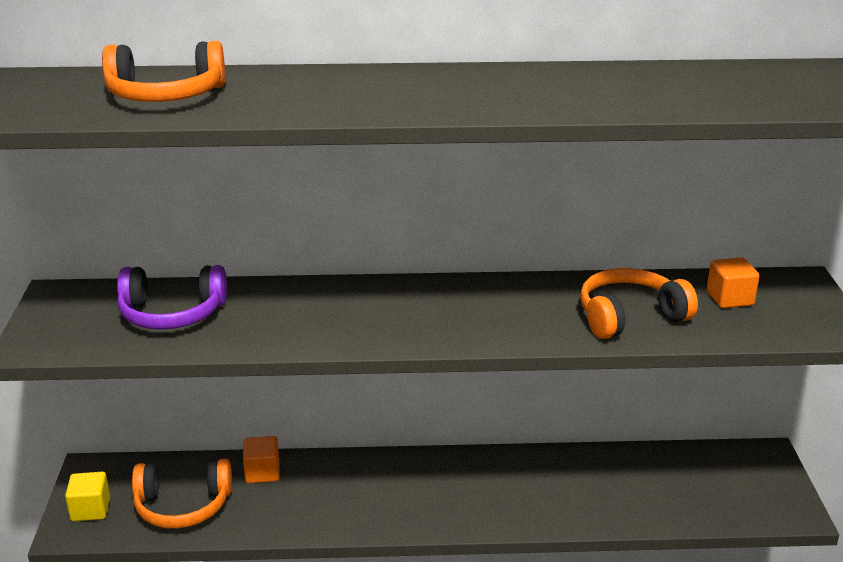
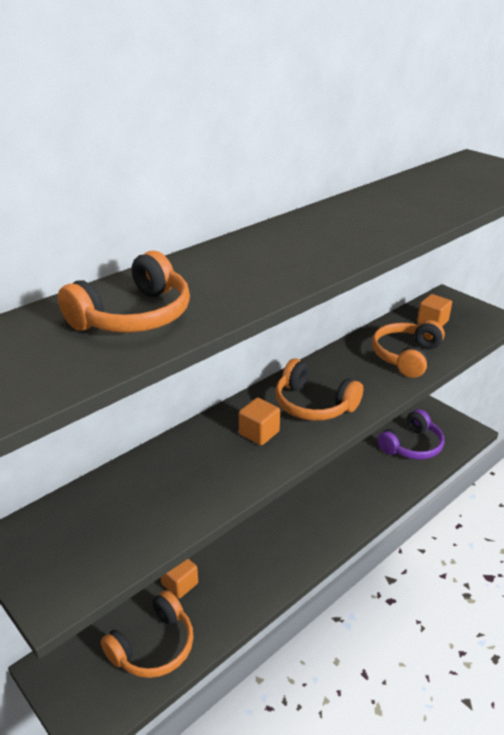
camera: 40 degrees left, 5 degrees up
yellow cube [65,472,110,521] -> none
purple headphones [117,265,227,330] -> purple headphones moved to [377,409,444,460]
none -> orange cube [239,398,280,445]
none -> orange headphones [275,358,363,421]

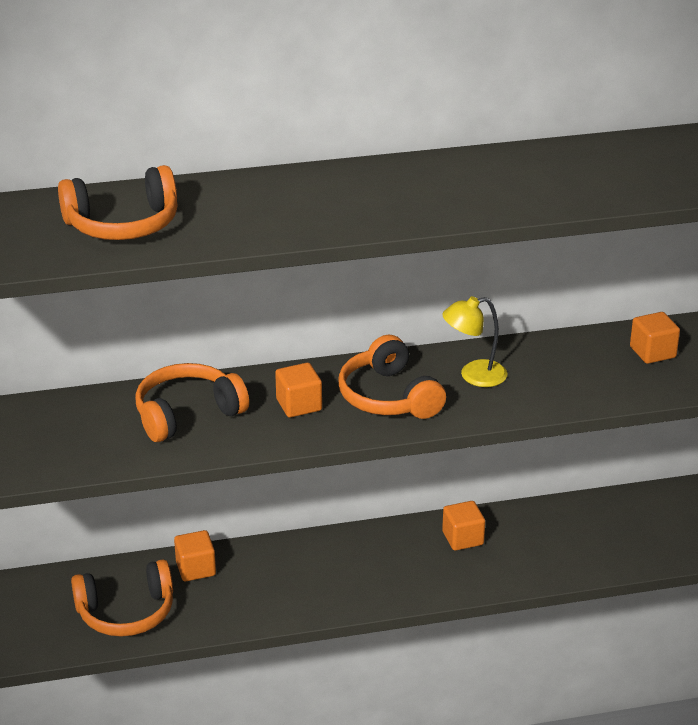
camera: 30 degrees right, 0 degrees up
orange headphones [372,320,445,378] -> orange headphones moved to [135,363,249,442]
purple headphones [377,409,444,460] -> none
none -> orange cube [442,501,485,551]
none -> yellow lamp [443,296,507,387]

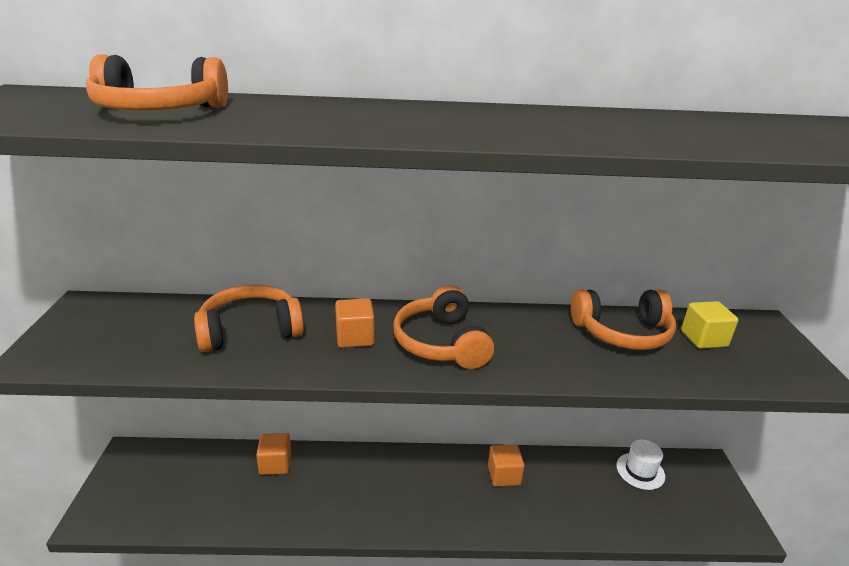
camera: 10 degrees right, 5 degrees down
orange headphones [71,559,173,637] -> orange headphones moved to [571,289,676,350]
yellow lamp [443,296,507,387] -> none
orange cube [630,312,680,364] -> yellow cube [681,301,738,349]
none -> white hat [616,440,665,490]

